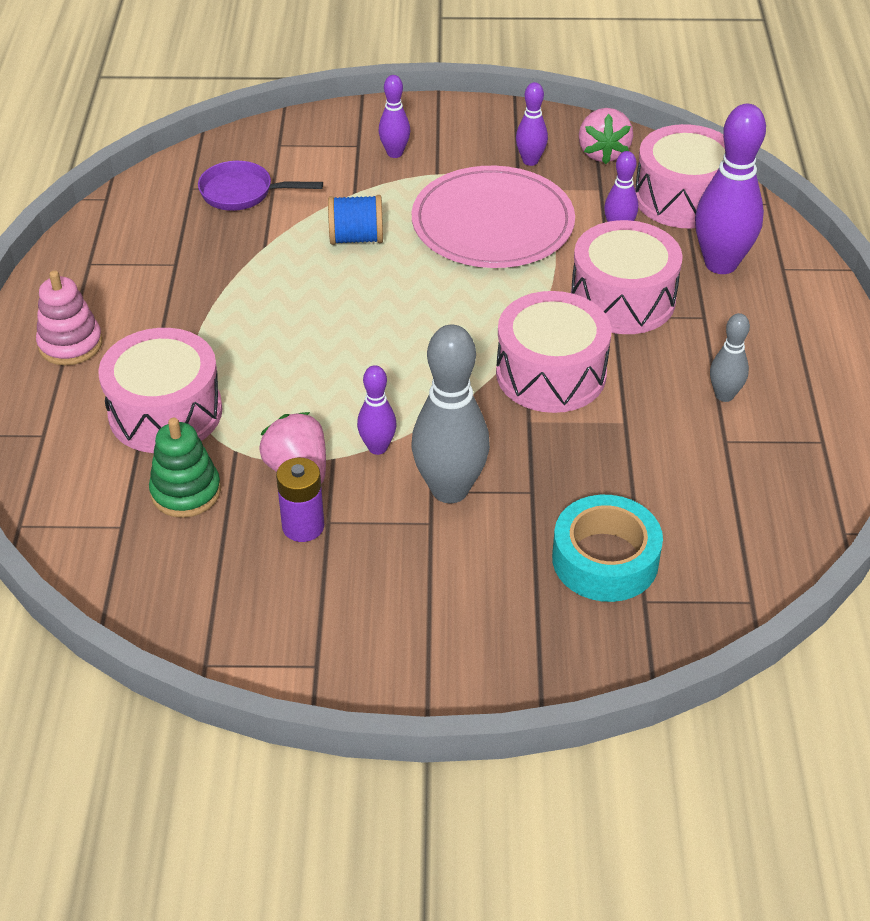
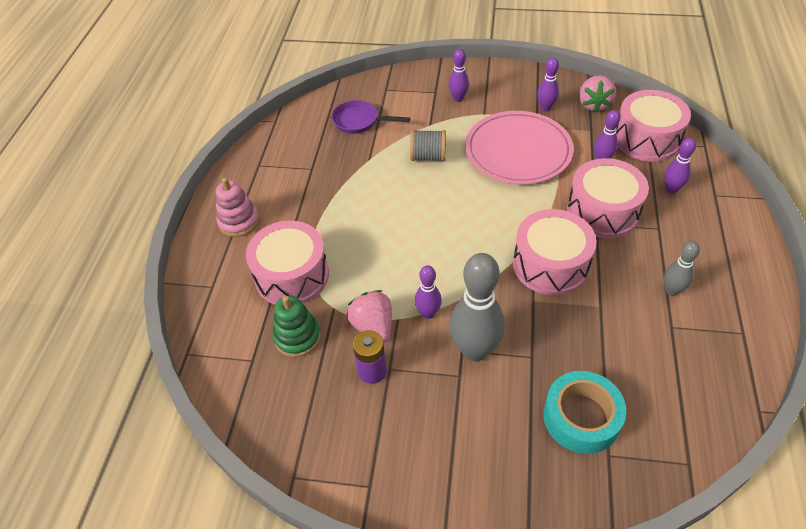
camera: 10 degrees right, 5 degrees up
blue spool [328,195,383,245] -> grey spool [410,130,446,162]
purple bowling pin [695,104,766,274] -> purple bowling pin [664,138,696,193], size x0.52

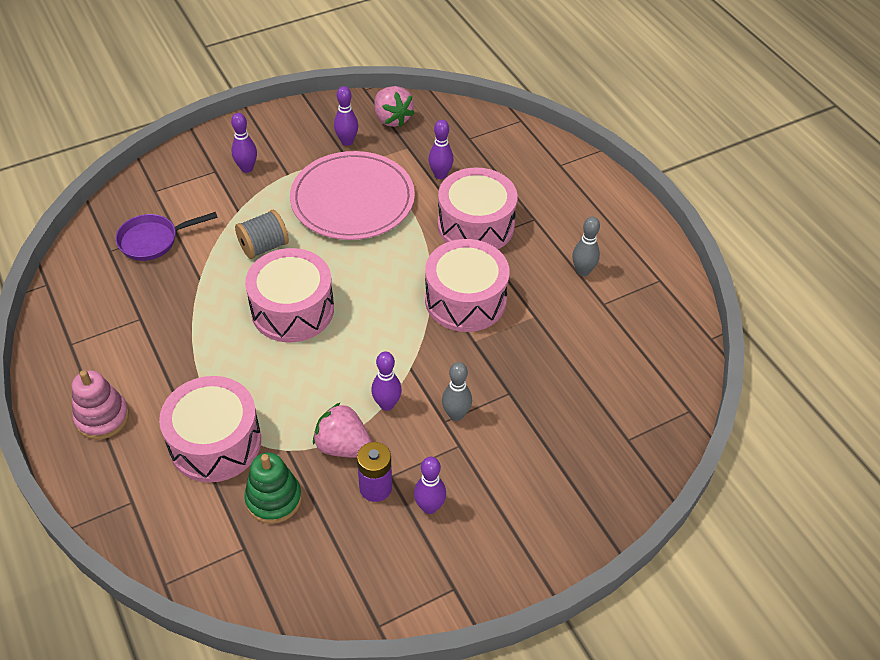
camera: 40 degrees left, 0 degrees up
grey bowling pin [449,253,505,362] -> grey bowling pin [442,362,472,421], size x0.52
turquoise tape [543,371,626,454] -> none
pink drum [616,90,691,162] -> pink drum moved to [245,248,334,342]
purple bowling pin [664,138,696,193] -> purple bowling pin moved to [414,457,446,514]

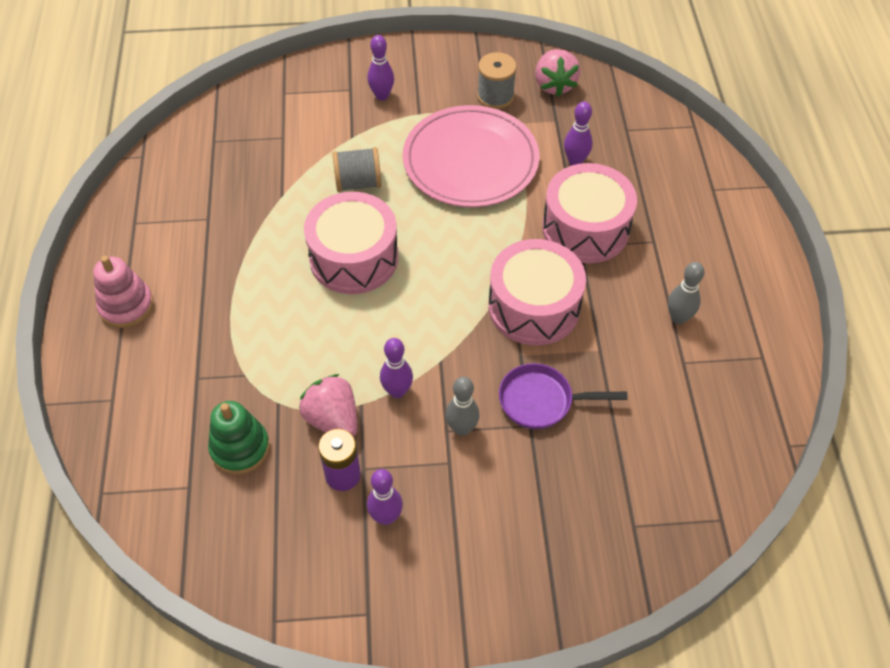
camera: 25 degrees right, 5 degrees up
purple pan [115,212,218,261] -> purple pan moved to [499,363,628,429]
pink drum [159,376,261,483] -> none
purple bowling pin [334,86,358,146] -> grey spool [477,52,517,109]

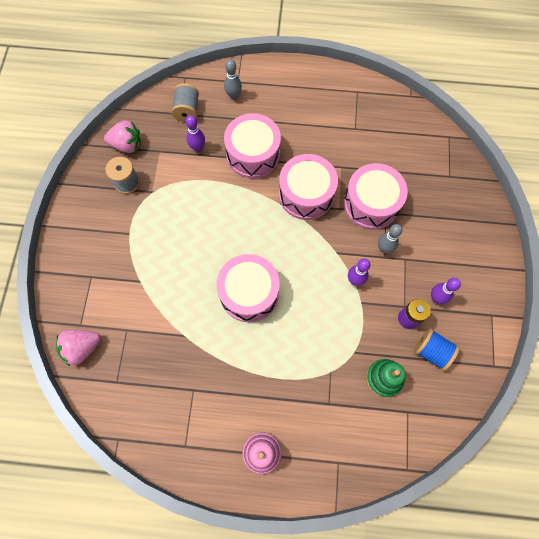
camera: 80 degrees left, 15 degrees up
pink strawberry [299,374,357,437] -> pink strawberry moved to [56,330,101,366]
grey spool [333,147,382,192] -> grey spool moved to [171,83,199,122]
purple bowling pin [368,35,394,100] -> none
pink plate [403,105,539,207] -> none
purple pan [499,363,628,429] -> pink drum [344,163,408,230]
grey bowling pin [668,262,704,324] -> grey bowling pin moved to [224,60,242,100]
none -> blue spool [414,328,460,371]

